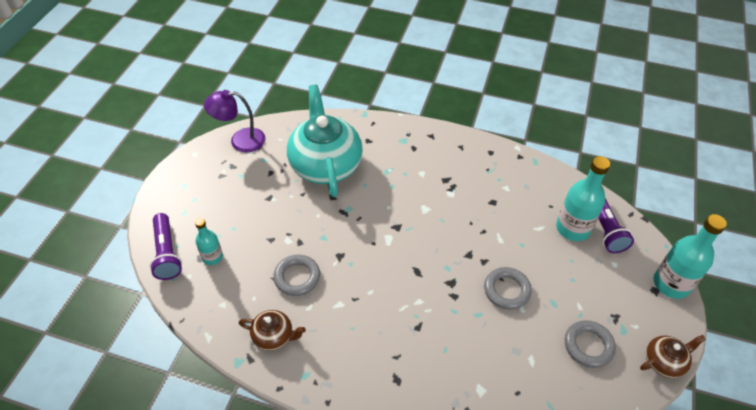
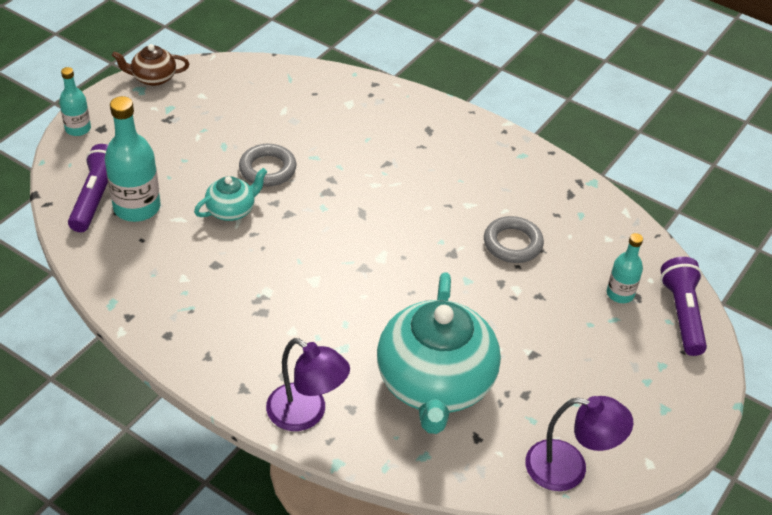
camera: 165 degrees left, 5 degrees down
brown teapot [239,310,306,351] -> none
grey ring [565,320,616,368] -> none
turquoise bottle [653,214,727,299] -> turquoise bottle [59,67,91,136], size x0.58
none -> turquoise teapot [194,168,267,221]
none -> purple lamp [266,338,350,431]

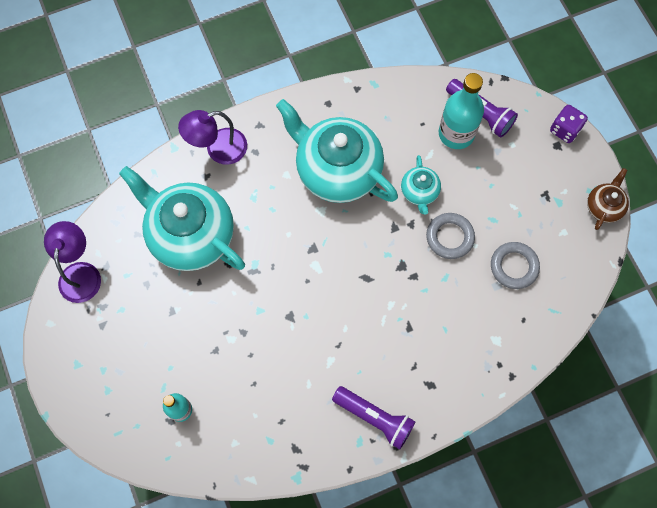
camera: 125 degrees right, 25 degrees up
turquoise bottle [59,67,91,136] -> purple dice [550,105,588,143]
grey ring [484,216,544,263] -> grey ring moved to [491,242,540,289]
purple lamp [525,396,633,491] -> purple lamp turned 135 degrees clockwise [44,221,101,303]
purple flashlight [660,257,707,356] -> purple flashlight moved to [332,386,415,450]
none -> turquoise teapot [276,99,398,203]

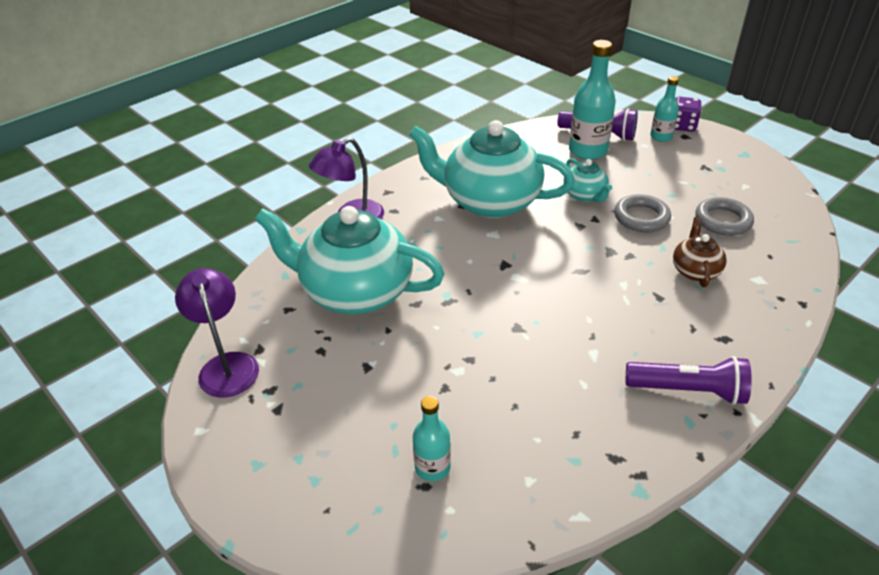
camera: 20 degrees left, 30 degrees down
brown teapot [587,168,629,230] -> brown teapot moved to [673,217,727,287]
none -> turquoise bottle [650,76,679,142]

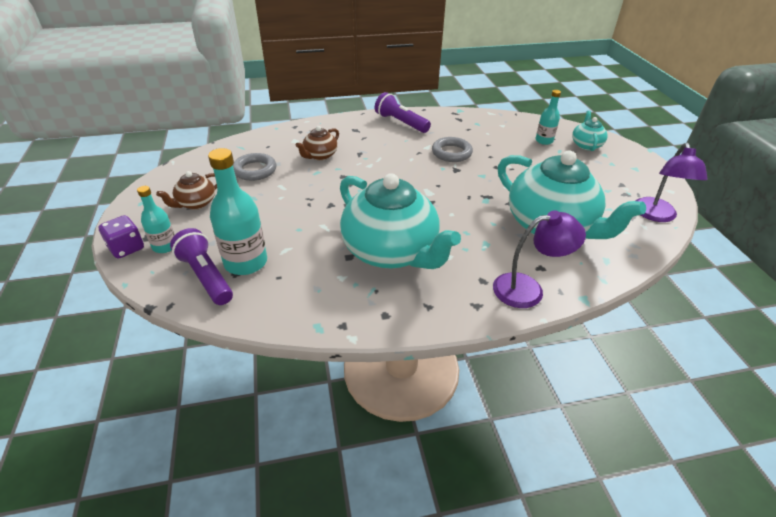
camera: 150 degrees left, 0 degrees up
turquoise teapot [564,158,612,202] -> turquoise teapot moved to [572,111,608,151]
grey ring [614,194,671,232] -> grey ring moved to [432,137,473,162]
none -> brown teapot [156,171,217,209]

